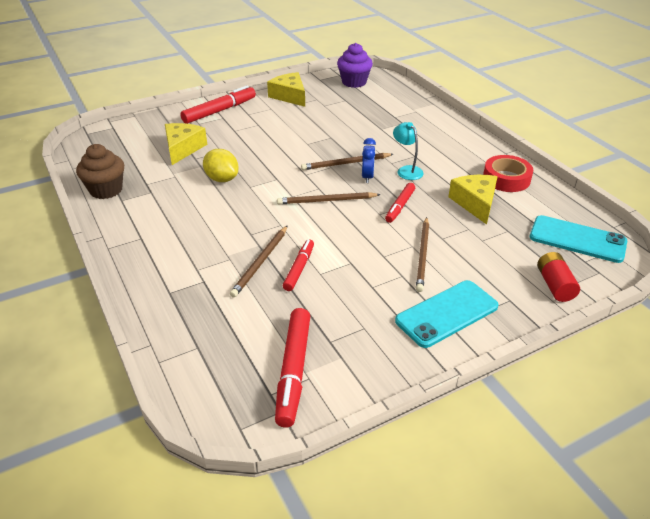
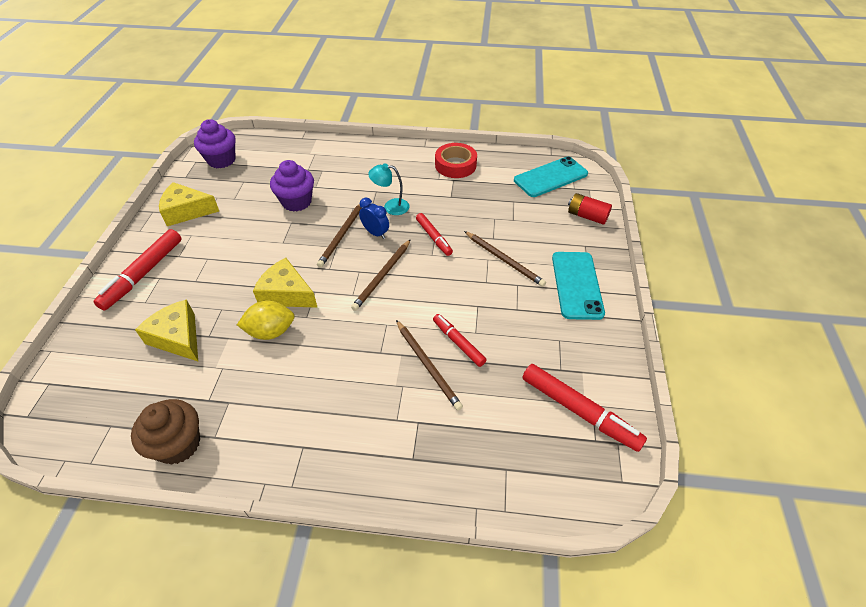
camera: 55 degrees left, 10 degrees up
red marker [180,85,256,124] -> red marker turned 150 degrees counterclockwise [93,229,182,311]
yellow cheese [449,175,498,225] -> yellow cheese moved to [253,258,318,308]
none -> purple cupcake [270,160,314,212]

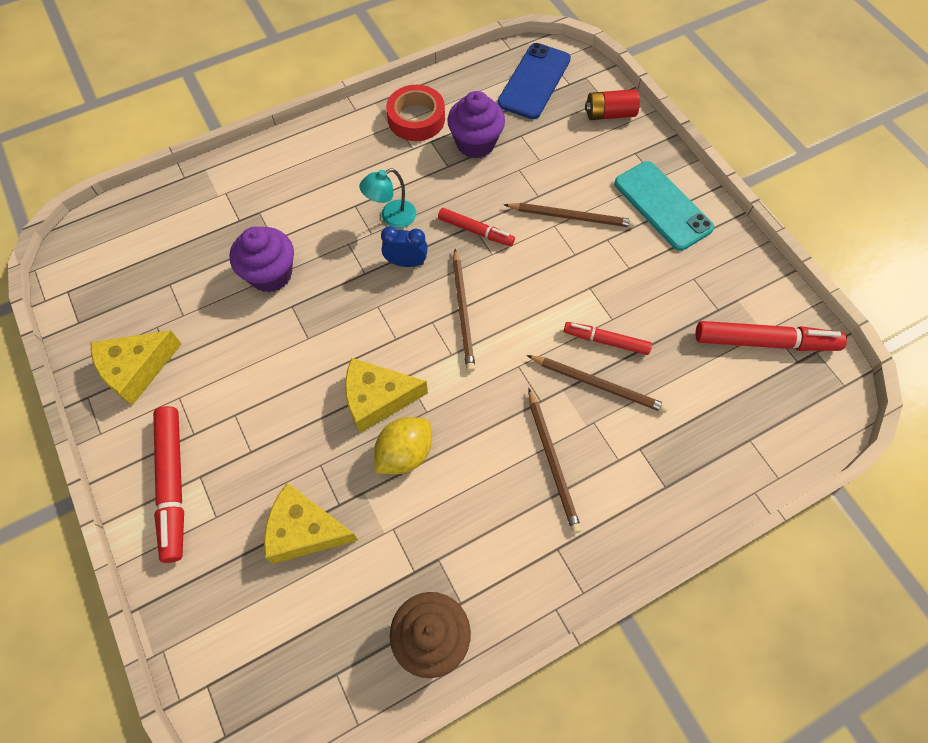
camera: 35 degrees left, 15 degrees up
purple cupcake [194,119,236,168] -> purple cupcake moved to [447,91,505,159]
brown pencil [317,204,362,267] -> brown pencil moved to [528,388,582,533]
turquoise phone [514,156,588,197] -> blue phone [497,43,571,119]

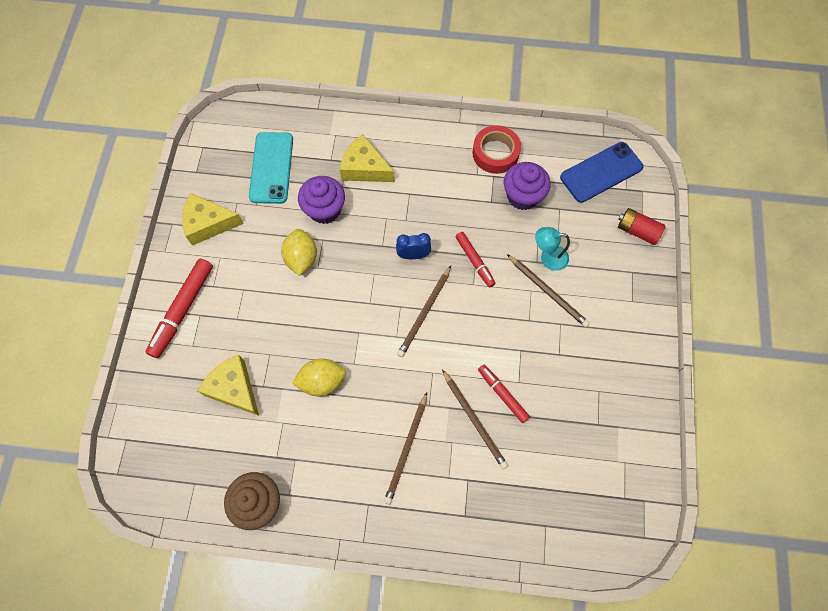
camera: 35 degrees right, 5 degrees up
yellow cheese [345,358,428,433] -> yellow cheese moved to [340,134,395,182]
turquoise lamp [359,168,417,228] -> turquoise lamp moved to [535,227,570,271]
blue clock [381,227,428,267] -> blue clock turned 45 degrees counterclockwise [396,233,431,259]
turquoise phone [614,161,714,251] -> turquoise phone moved to [249,132,293,204]
red marker [696,321,847,351] -> none
none -> yellow lemon [281,229,317,276]

